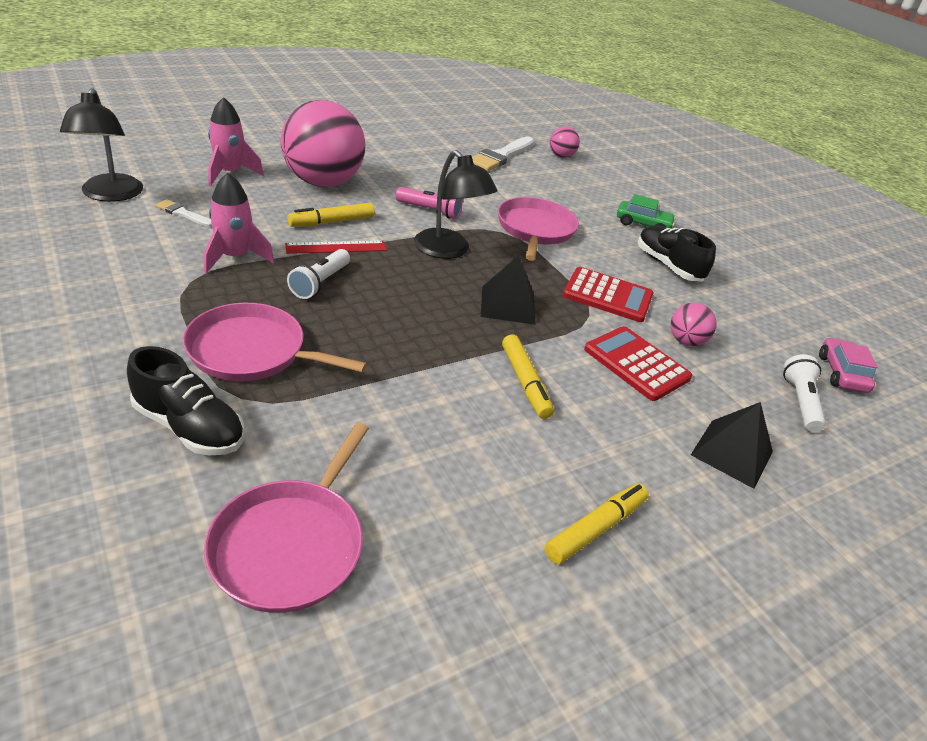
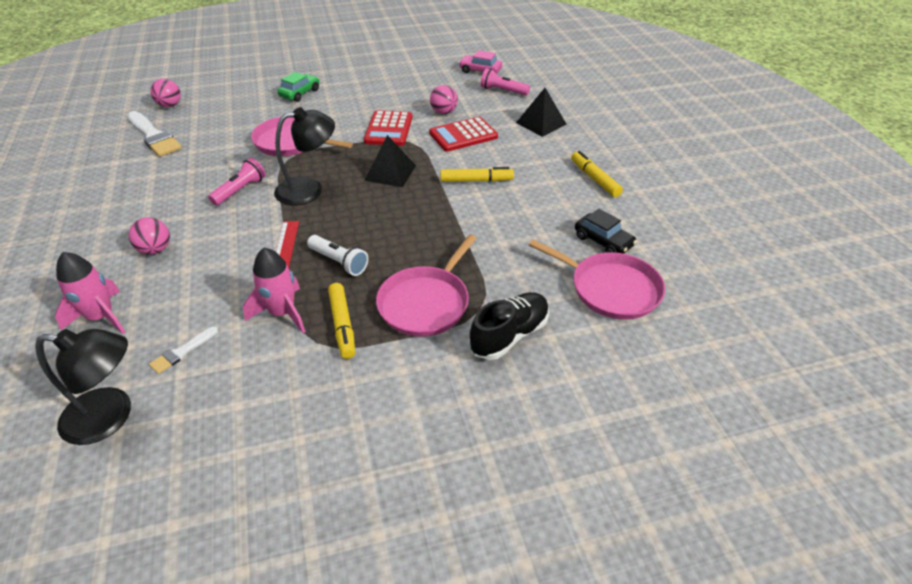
camera: 70 degrees left, 5 degrees up
pink ball [281,100,365,187] -> pink ball [129,217,170,255], size x0.44
yellow marker [288,203,375,227] -> yellow marker moved to [328,283,355,359]
red calculator [563,267,654,322] -> red calculator turned 150 degrees clockwise [364,110,412,146]
black shoe [638,225,716,282] -> none
white flashlight [783,354,826,432] -> pink flashlight [481,68,530,96]
none -> black car [575,209,637,254]

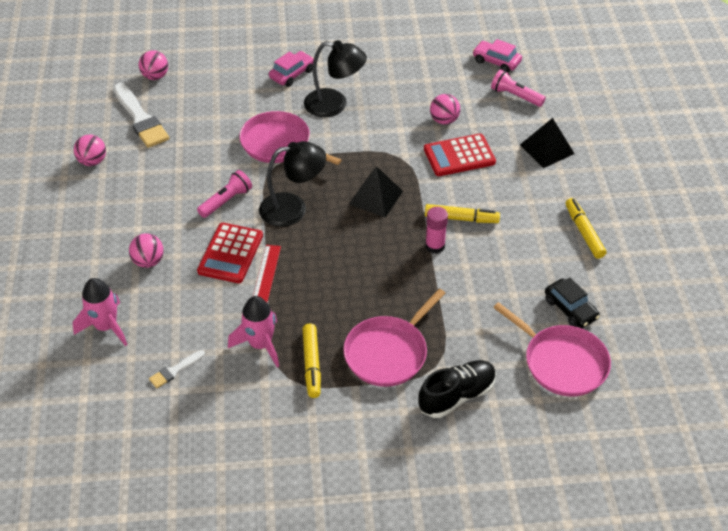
camera: 10 degrees right, 5 degrees up
black lamp [35,329,131,445] -> black lamp moved to [304,40,367,117]
green car [277,72,319,102] -> pink car [269,51,314,87]
white flashlight [307,235,368,276] -> none
red calculator [364,110,412,146] -> red calculator moved to [197,223,263,283]
none -> pink ball [74,134,106,166]
none -> pink glue stick [425,207,448,254]

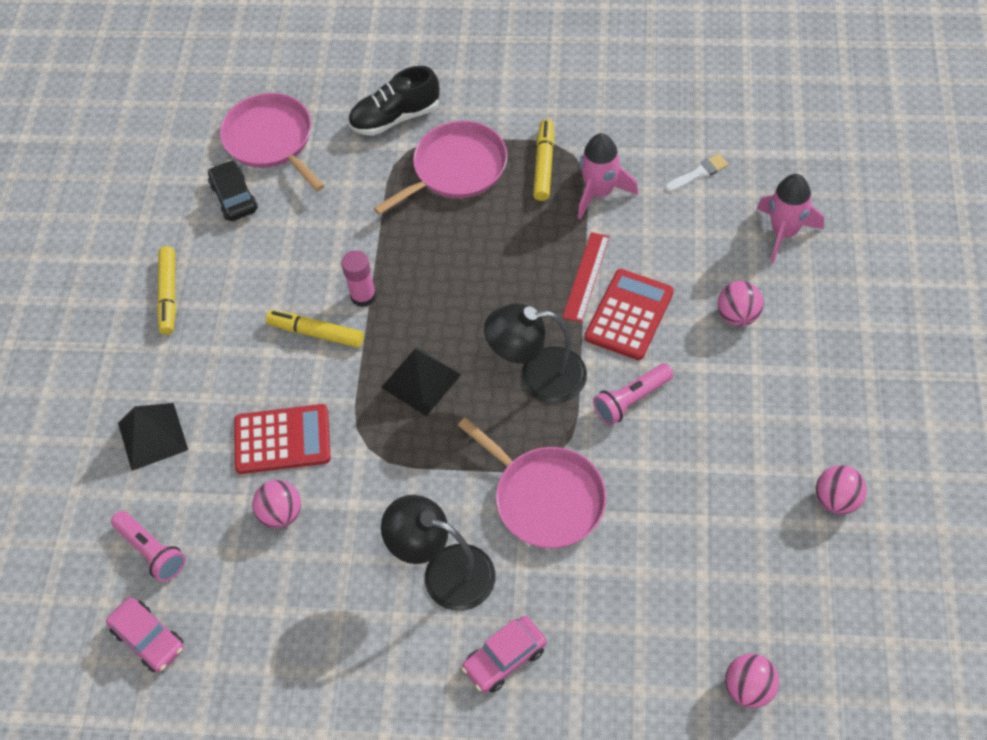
camera: 165 degrees left, 10 degrees up
white brush [114,83,170,148] -> none

